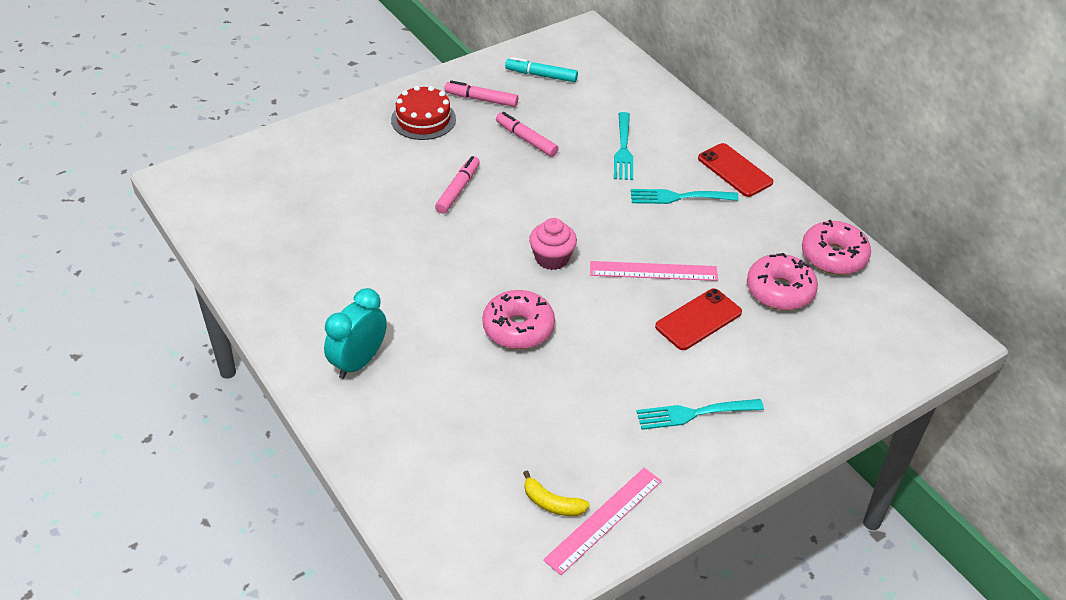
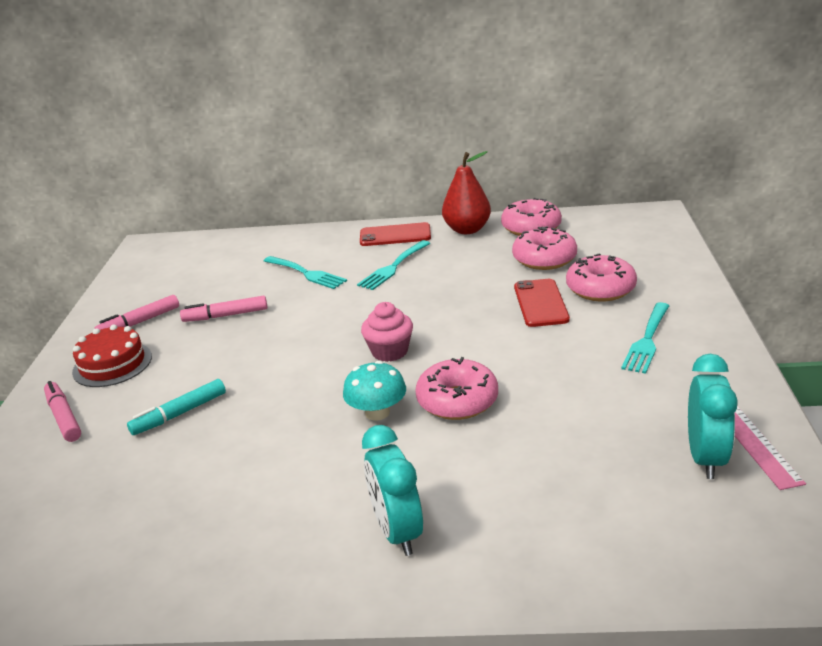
camera: 50 degrees left, 15 degrees down
pink marker [435,156,480,214] -> pink marker moved to [44,381,81,442]
turquoise marker [505,57,578,82] -> turquoise marker moved to [127,379,226,435]
yellow banana [523,471,590,516] -> turquoise clock [688,354,738,479]
pink ruler [590,261,718,281] -> none
none -> turquoise mushroom [343,361,406,421]
none -> red pear [442,151,491,234]
none -> pink donut [566,253,637,301]

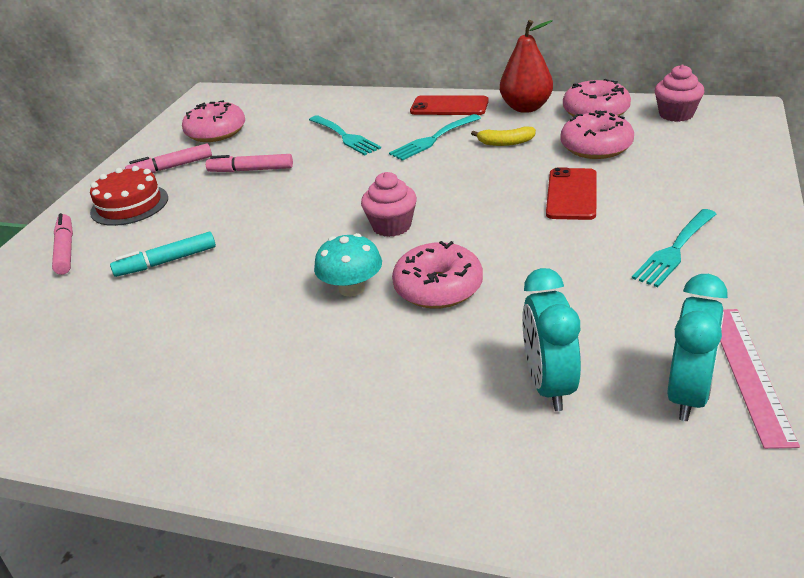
camera: 15 degrees right, 5 degrees up
turquoise clock [362,425,423,556] -> turquoise clock moved to [522,268,581,411]
pink donut [566,253,637,301] -> pink donut moved to [182,100,245,142]
none -> yellow banana [471,126,536,146]
none -> pink cupcake [655,64,704,122]

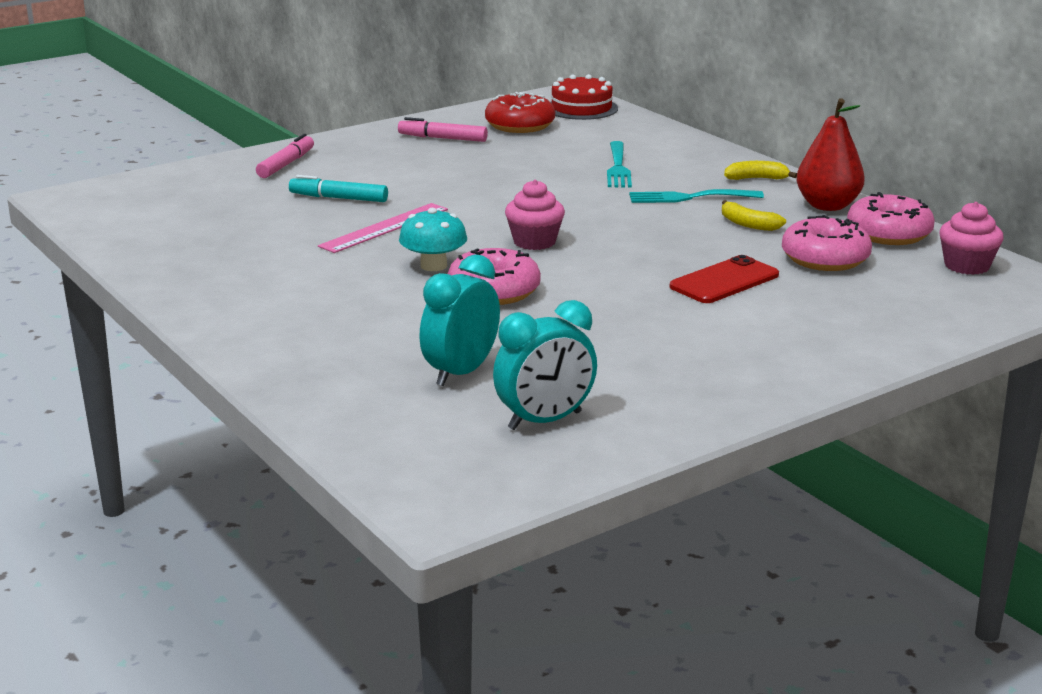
camera: 35 degrees right, 10 degrees down
red cake [90,166,168,226] -> red cake moved to [550,74,618,120]
pink donut [182,100,245,142] -> red donut [485,92,555,133]
pink marker [206,154,293,172] -> none
red phone [410,95,489,115] -> yellow banana [724,161,797,180]
turquoise fork [632,209,716,287] -> none
pink ruler [720,309,800,449] -> pink ruler moved to [318,203,448,253]

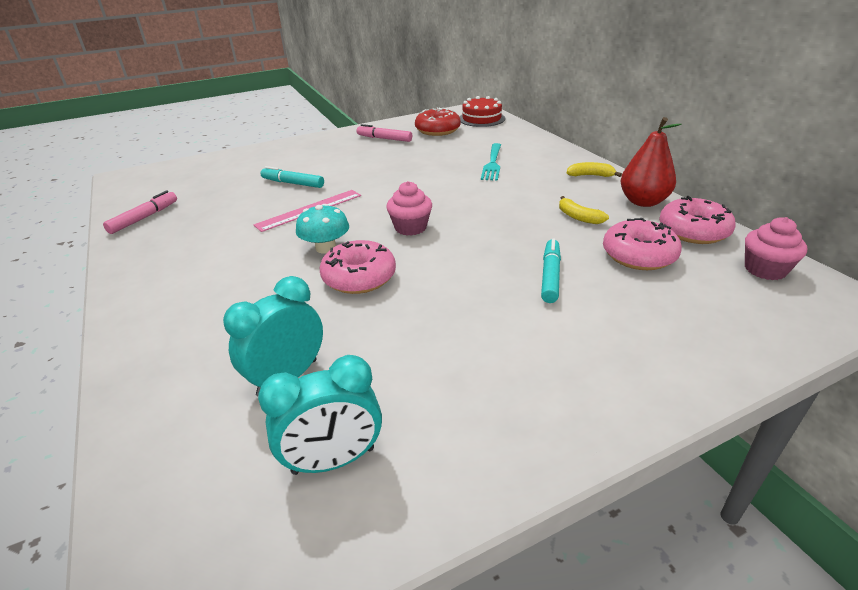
camera: 10 degrees right, 10 degrees up
pink marker [256,134,314,178] -> pink marker moved to [103,191,177,234]
turquoise fork [629,189,764,203] -> none
red phone [670,255,779,303] -> turquoise marker [541,238,561,303]

